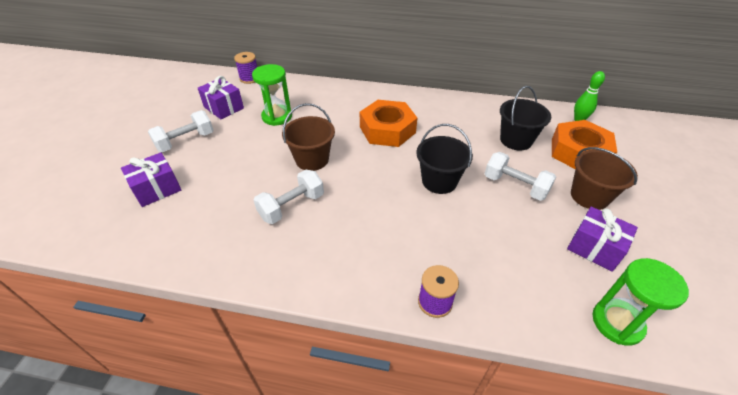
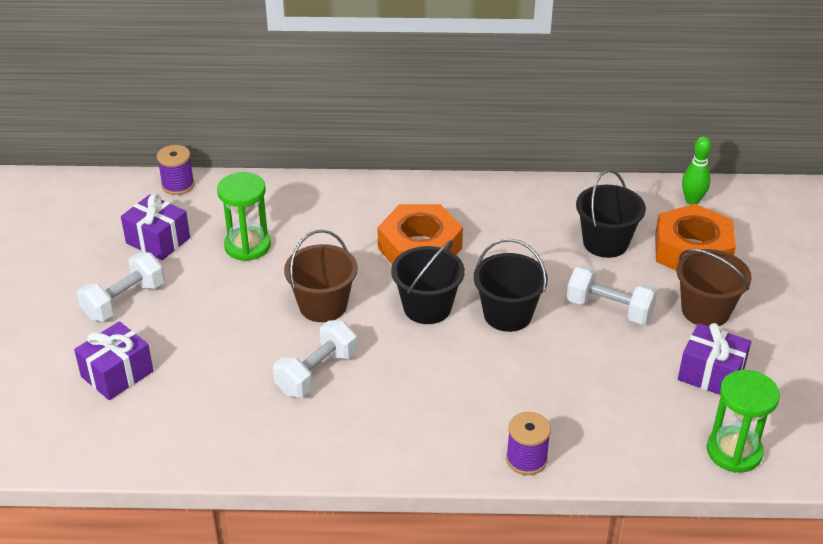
camera: 10 degrees left, 5 degrees down
none -> black bucket [391,240,465,324]

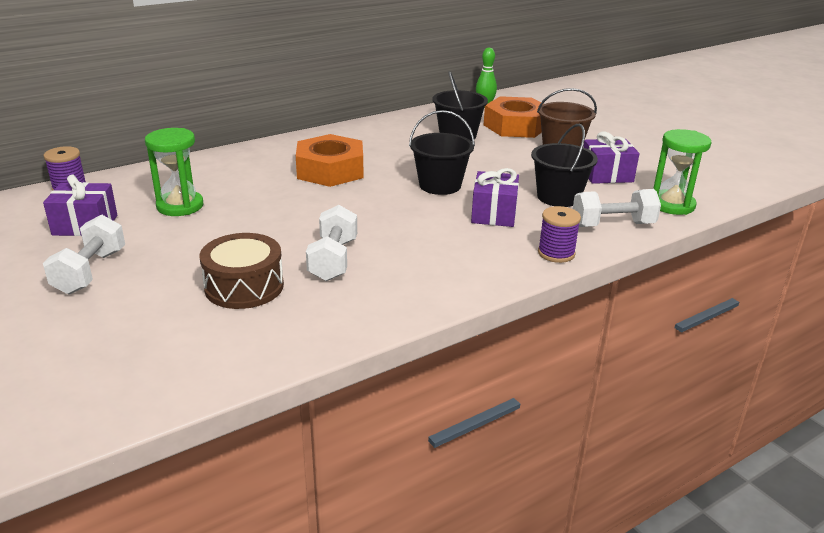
camera: 35 degrees left, 10 degrees down
purple gift [74,321,153,400] -> purple gift moved to [471,168,519,227]
brown bucket [284,230,358,322] -> none
black bucket [391,240,465,324] -> black bucket moved to [531,124,598,207]
white dumbbell [567,265,658,324] -> white dumbbell moved to [573,189,661,227]
none -> brown drum [199,233,284,309]

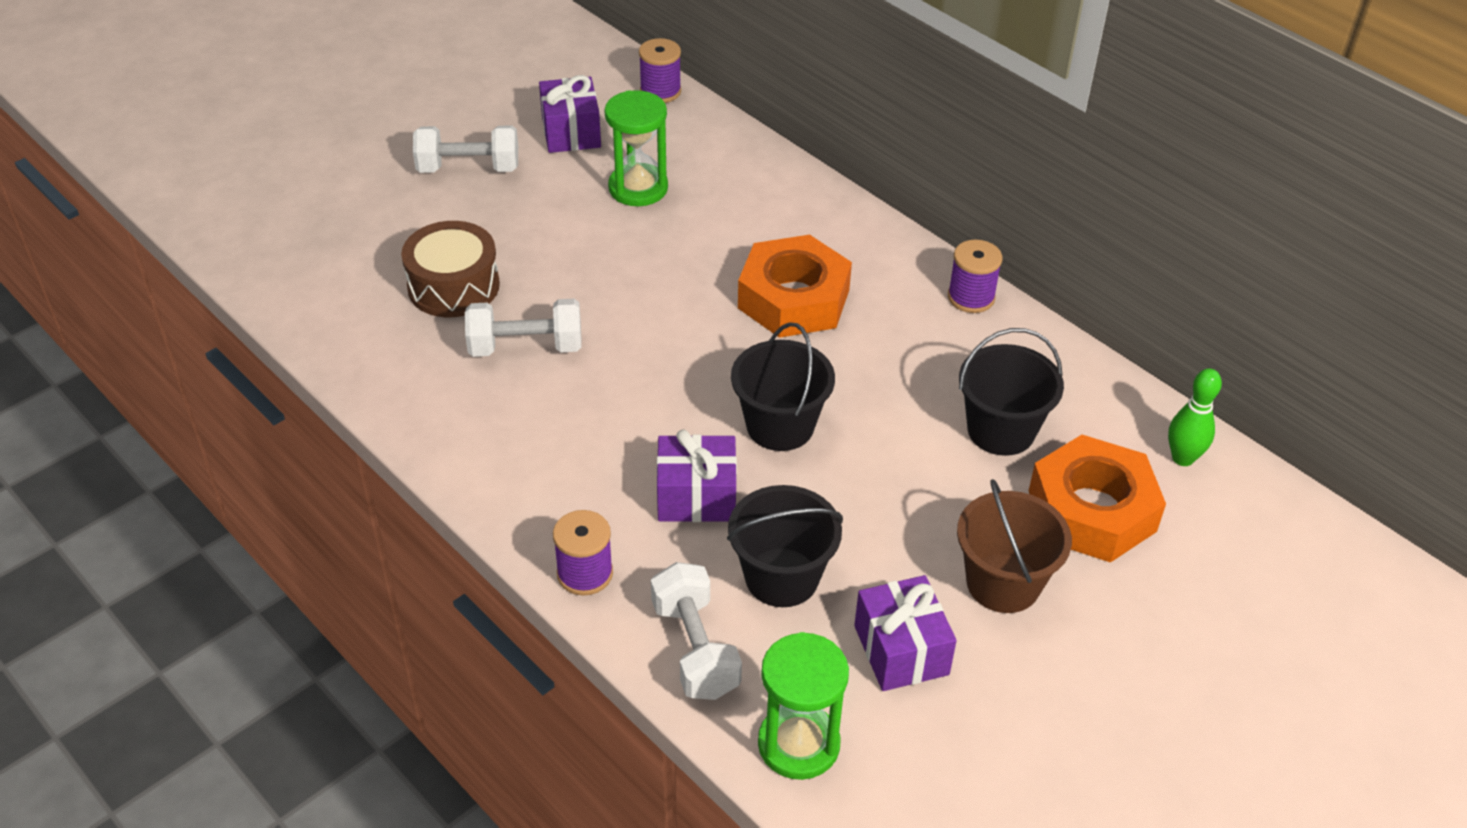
camera: 80 degrees right, 15 degrees up
none -> purple spool [948,240,1003,313]

